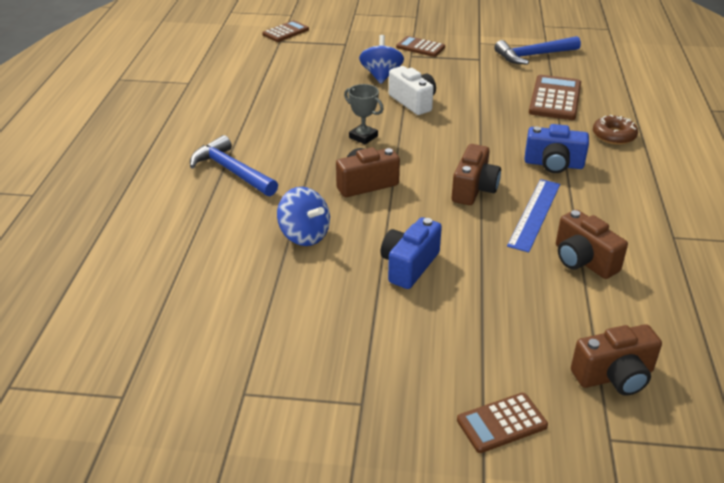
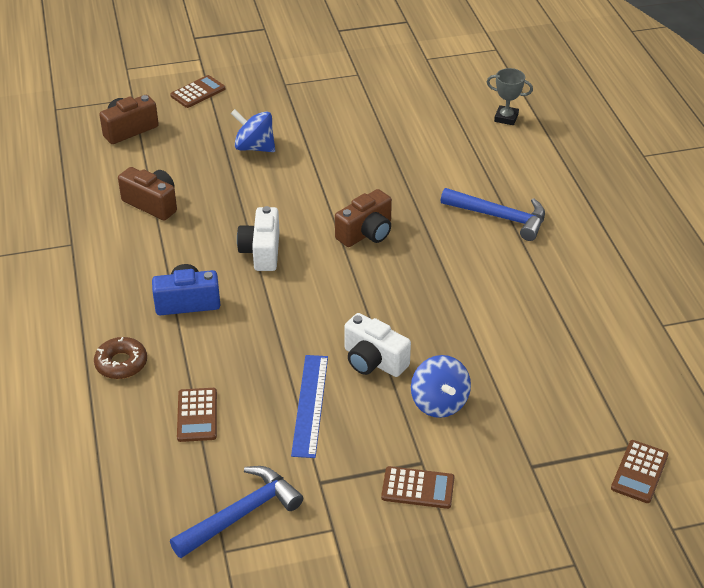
camera: 160 degrees right, 5 degrees up
blue spinning top [277,187,330,246] -> blue spinning top moved to [231,109,275,152]
grey trophy [344,84,384,144] -> grey trophy moved to [487,68,533,125]
blue camera [380,217,442,289] -> none
brown camera [452,144,501,205] -> white camera [237,206,280,271]
blue ruler [507,179,560,252] -> blue ruler moved to [291,355,328,458]
brown calculator [529,75,581,120] -> brown calculator [177,388,217,442], size x0.63

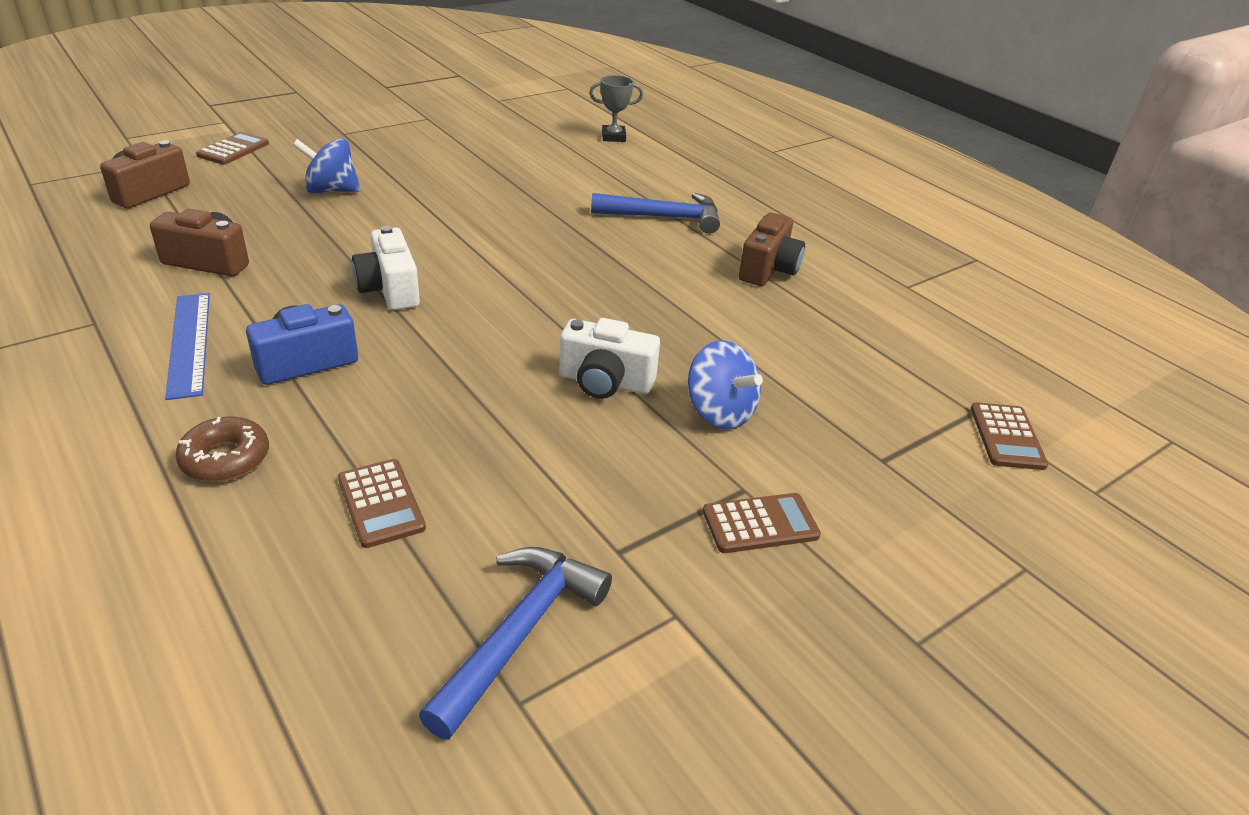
camera: 25 degrees left, 5 degrees down
blue ruler [291,355,328,458] -> blue ruler moved to [165,293,210,400]
brown camera [335,189,392,247] -> brown camera moved to [739,213,805,286]

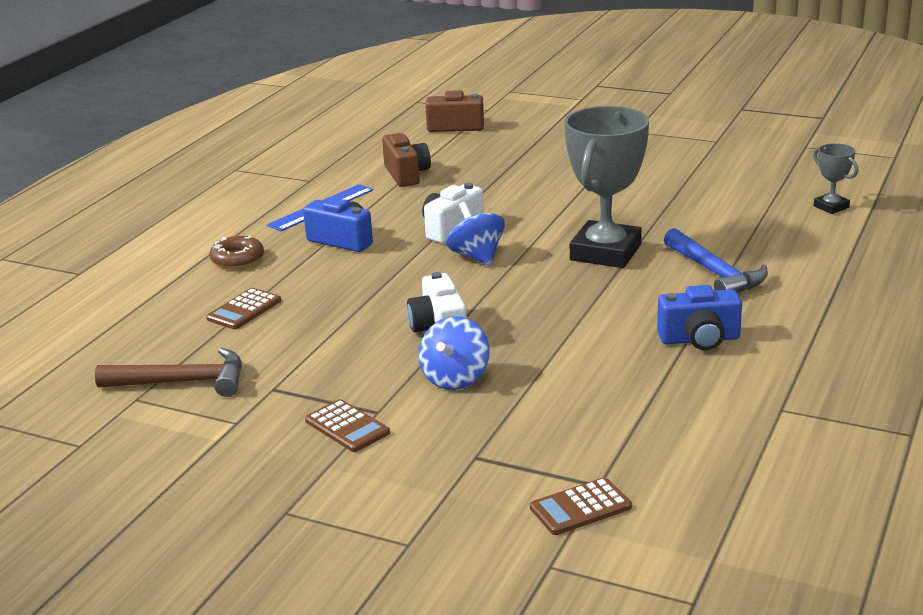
camera: 65 degrees right, 10 degrees down
brown calculator [196,132,269,165] -> none
blue spinning top [293,139,361,193] -> blue spinning top moved to [446,202,505,266]
blue hammer [419,547,612,740] -> brown hammer [95,348,242,397]
brown camera [739,213,805,286] -> blue camera [657,285,742,350]
none -> grey trophy [565,106,649,268]

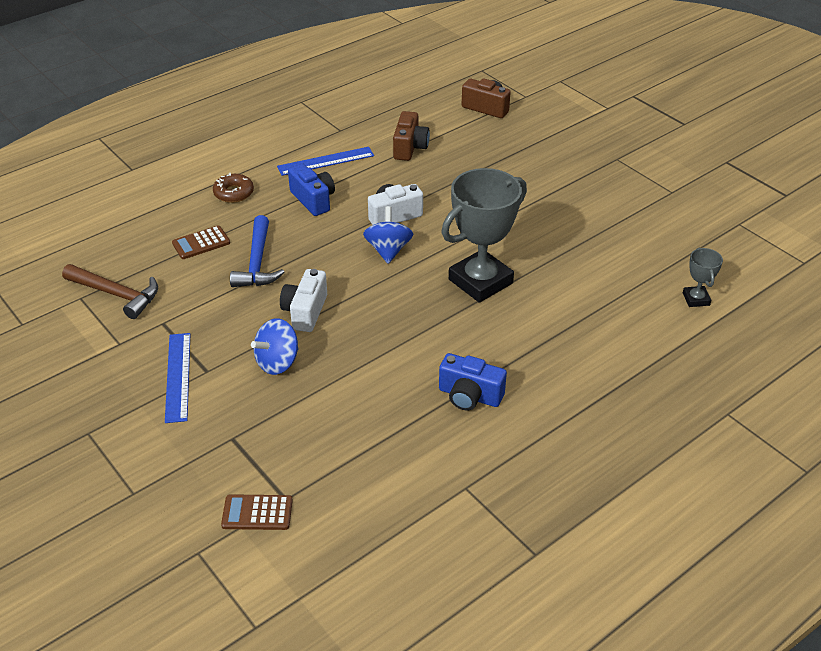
camera: 25 degrees right, 15 degrees up
brown calculator [305,399,390,452] -> blue ruler [165,333,190,423]
blue hammer [664,228,768,293] -> blue hammer moved to [230,215,284,287]

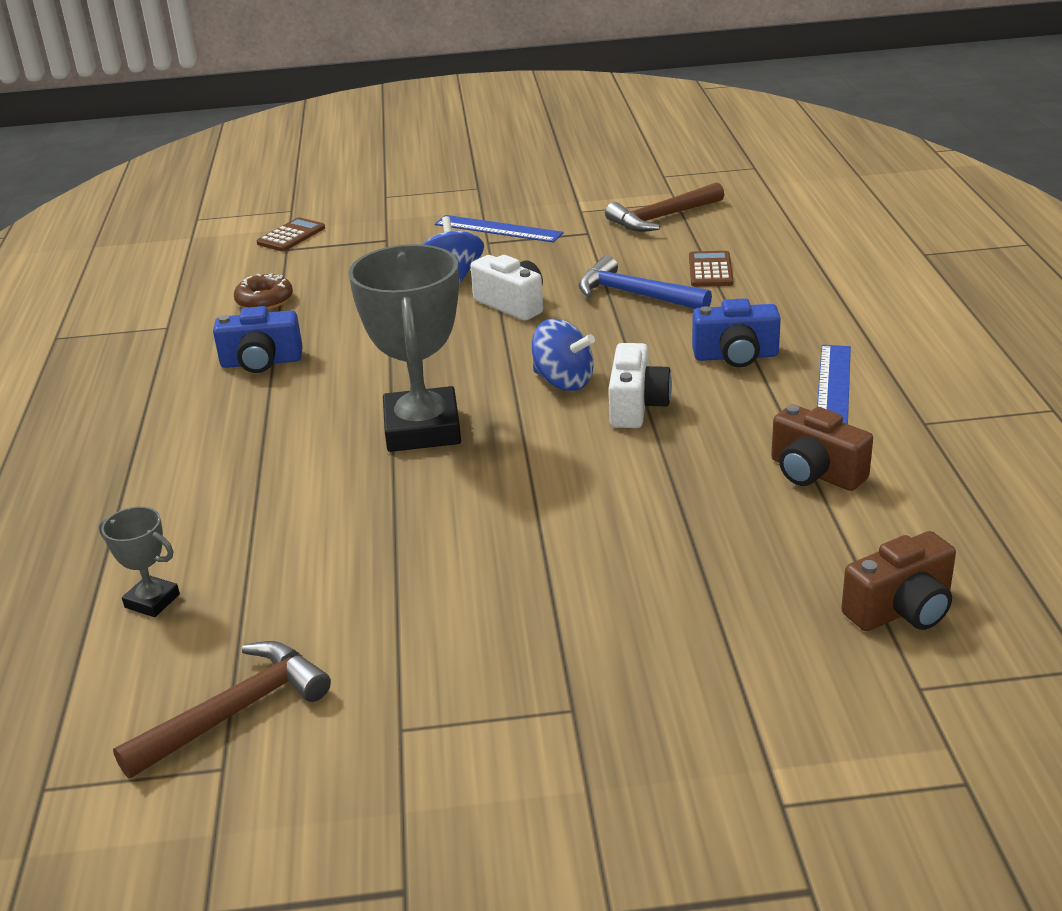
camera: 125 degrees right, 10 degrees down
brown donut [213,173,254,203] -> brown donut moved to [234,273,293,310]
blue camera [439,353,507,410] -> blue camera turned 150 degrees counterclockwise [213,306,303,373]
none -> brown hammer [113,641,331,779]

